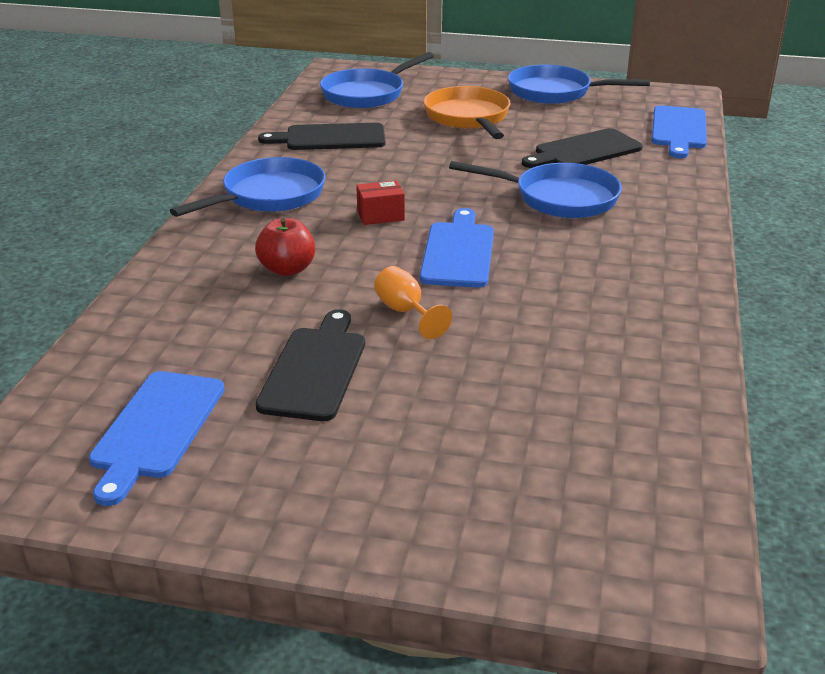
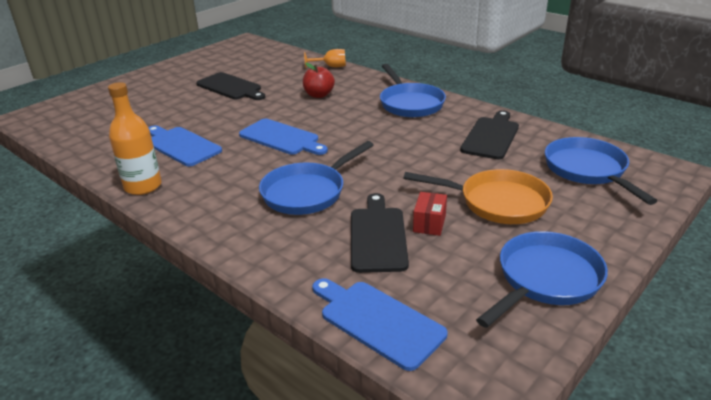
camera: 120 degrees right, 0 degrees up
blue cutting board [89,371,225,506] -> blue cutting board moved to [148,125,222,166]
red box [356,180,405,225] -> red box moved to [413,192,447,236]
orange goblet [374,266,452,339] -> orange goblet moved to [304,49,346,69]
none -> orange bottle [108,82,162,195]

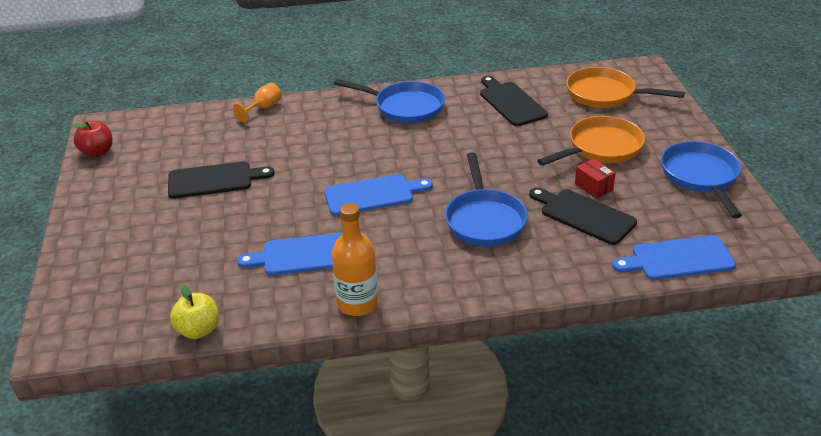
camera: 50 degrees left, 5 degrees up
red apple [303,63,335,98] -> red apple moved to [72,121,113,157]
blue pan [545,137,657,205] -> orange pan [566,67,685,108]
none -> yellow apple [170,285,219,339]

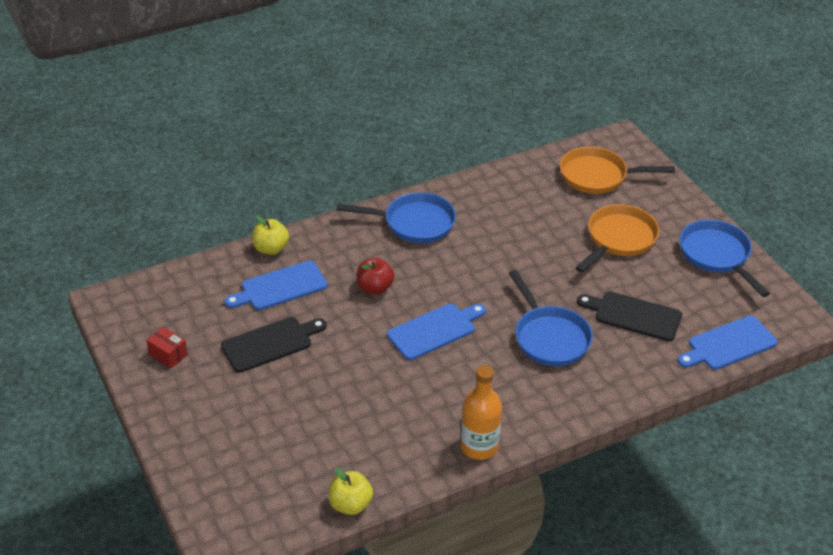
camera: 20 degrees left, 5 degrees up
red apple [72,121,113,157] -> red apple moved to [357,258,394,295]
orange goblet [233,83,282,123] -> yellow apple [252,215,289,255]
blue cutting board [237,232,343,275] -> blue cutting board moved to [225,261,328,310]
black cutting board [480,76,548,126] -> none
red box [575,158,616,199] -> red box moved to [146,327,188,368]

